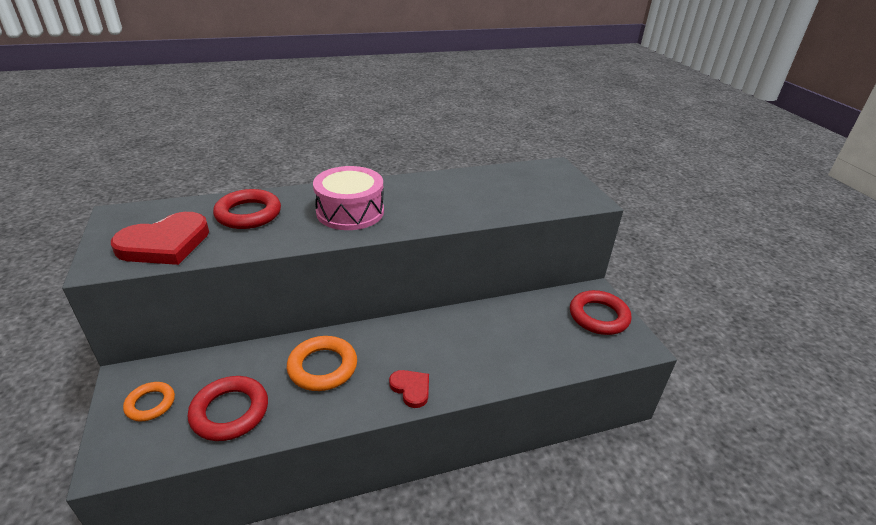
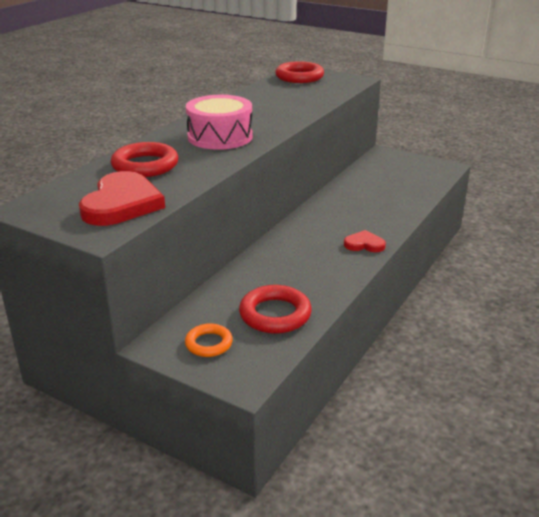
camera: 40 degrees left, 5 degrees down
orange ring [287,336,357,391] -> none
red ring [570,290,632,335] -> red ring moved to [275,61,324,83]

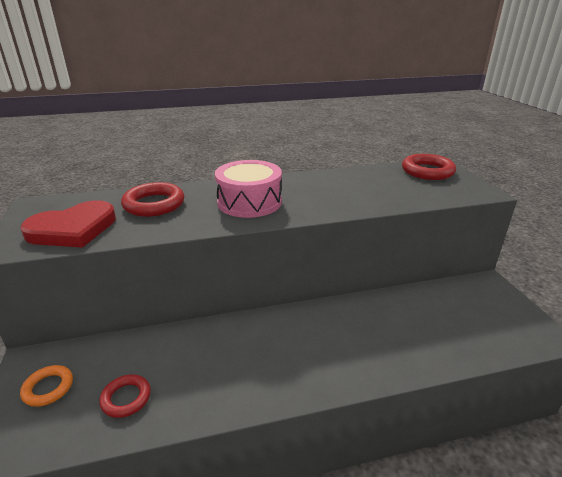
camera: 45 degrees right, 0 degrees up
red ring [239,285,312,334] -> red ring [99,374,151,418], size x0.62
red heart [344,230,386,252] -> none

